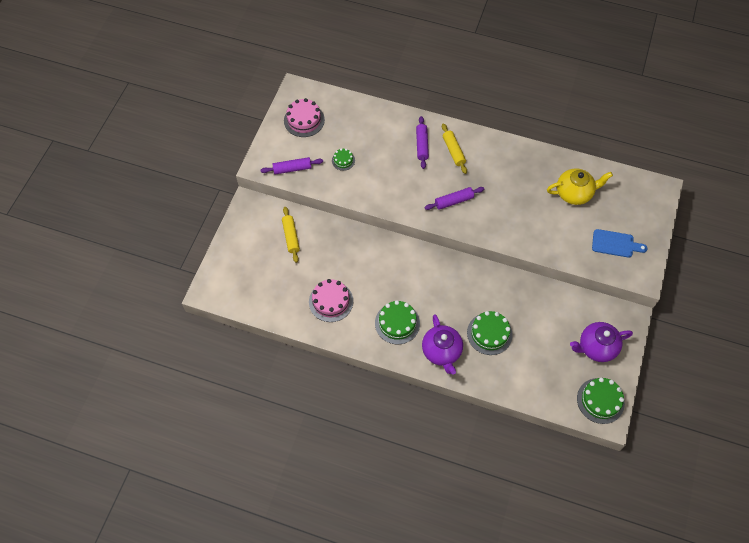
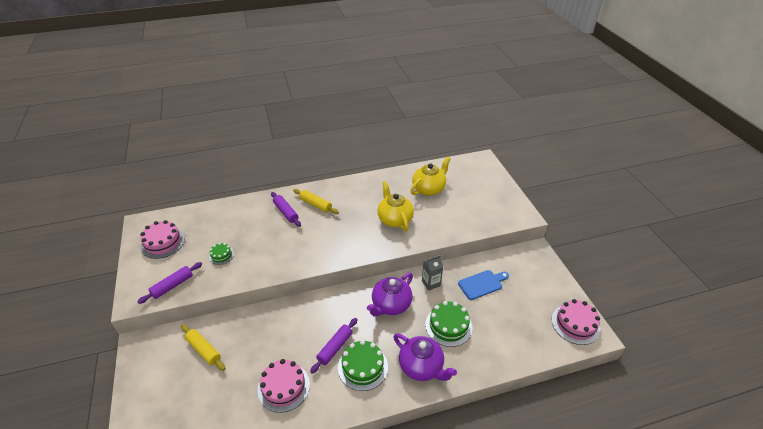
camera: 35 degrees left, 20 degrees down
purple rolling pin [424,187,485,210] -> purple rolling pin moved to [310,318,357,374]
purple teapot [570,322,633,362] -> purple teapot moved to [367,273,413,316]
green cake [577,378,625,424] -> pink cake [552,299,600,345]
blue cutting board [592,229,648,258] -> blue cutting board moved to [458,270,509,300]
none -> yellow teapot [378,181,414,231]
none -> grey carton [422,255,443,291]

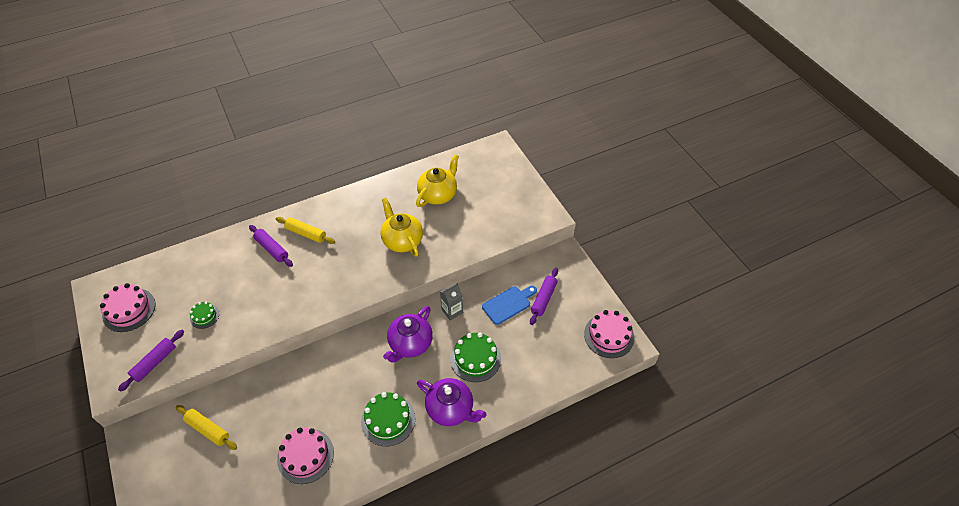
camera: 10 degrees left, 10 degrees up
purple rolling pin [310,318,357,374] -> purple rolling pin moved to [530,268,558,325]

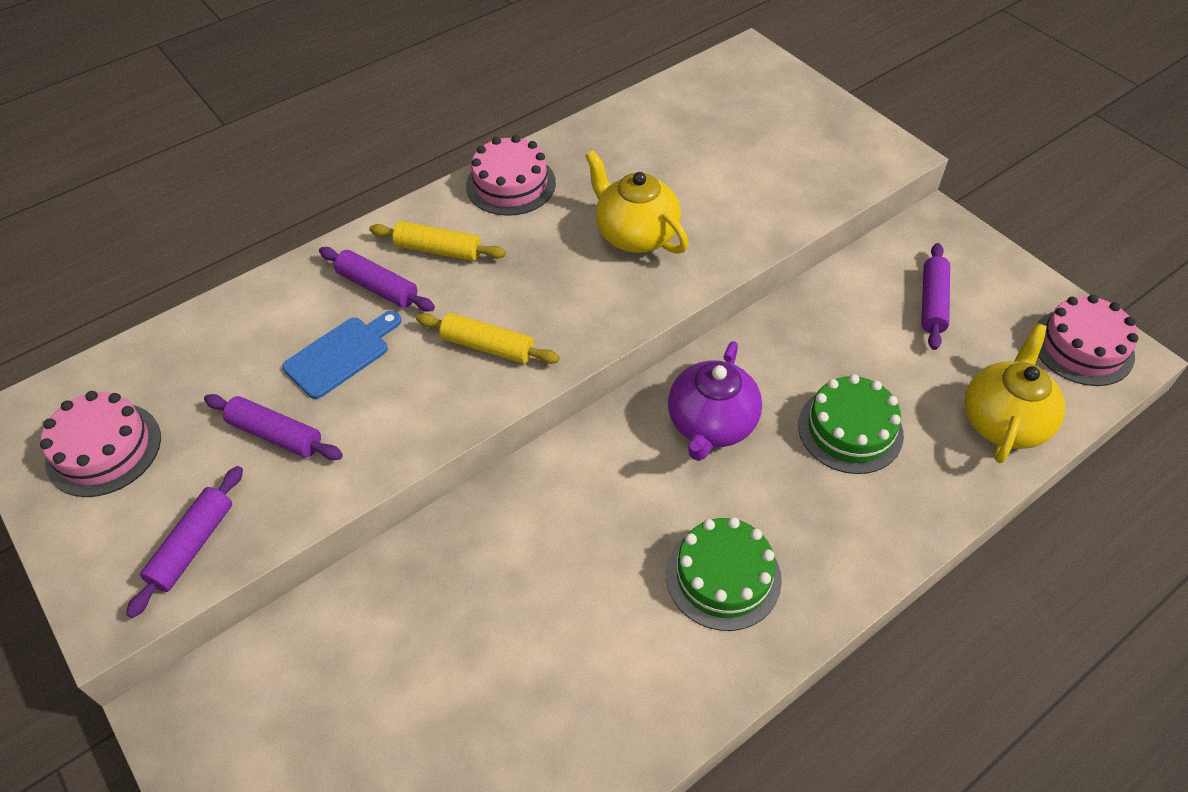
camera: 10 degrees left, 0 degrees up
yellow rolling pin [176,405,237,450] -> yellow rolling pin moved to [416,313,560,364]
green cake [190,302,219,329] -> purple rolling pin [204,394,343,460]
pink cake [277,428,334,484] -> pink cake moved to [466,135,556,216]
yellow teapot [416,154,459,207] -> yellow teapot moved to [965,323,1065,463]
purple teapot [417,378,486,426] -> none
grey carton [440,283,463,321] -> none
blue cutting board [482,286,537,325] -> blue cutting board moved to [283,311,401,399]

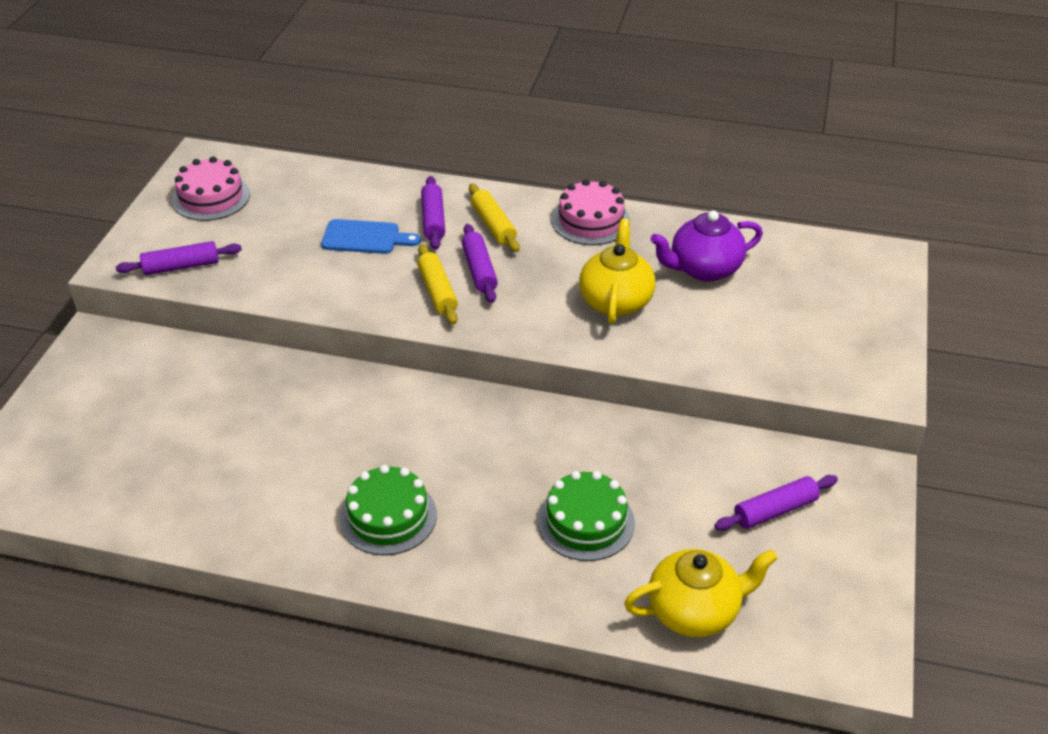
camera: 50 degrees right, 10 degrees down
purple rolling pin [204,394,343,460] -> purple rolling pin moved to [462,224,498,303]
purple teapot [668,341,762,461] -> purple teapot moved to [650,210,763,281]
pink cake [1037,295,1138,386] -> none

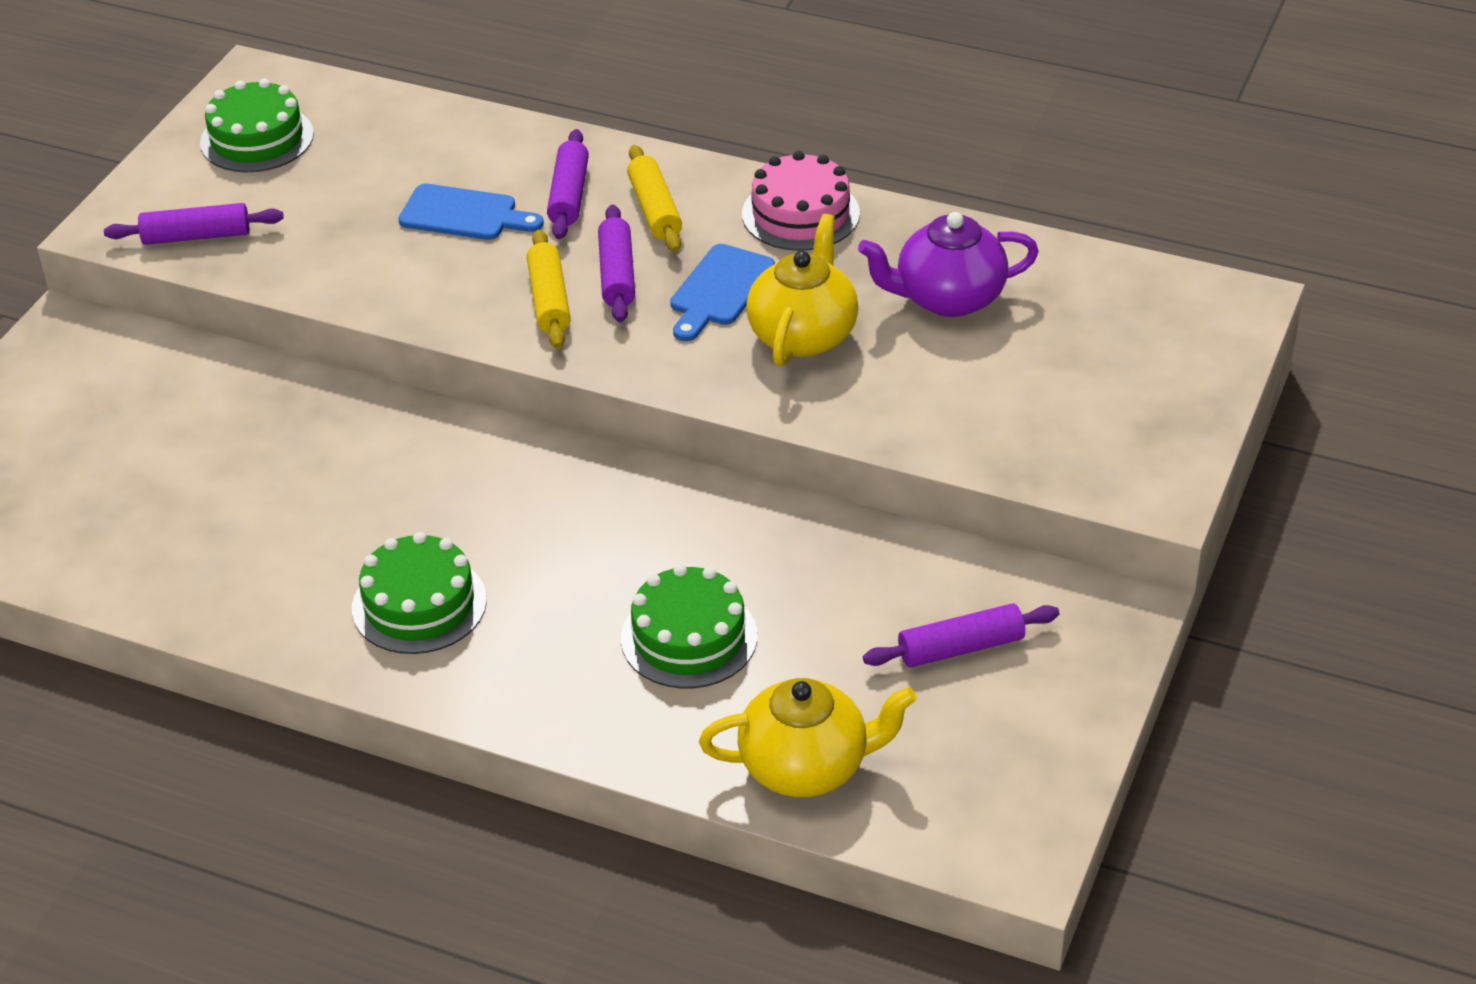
camera: 10 degrees right, 0 degrees up
pink cake [172,157,250,221] -> green cake [200,79,314,172]
none -> blue cutting board [670,244,775,341]

